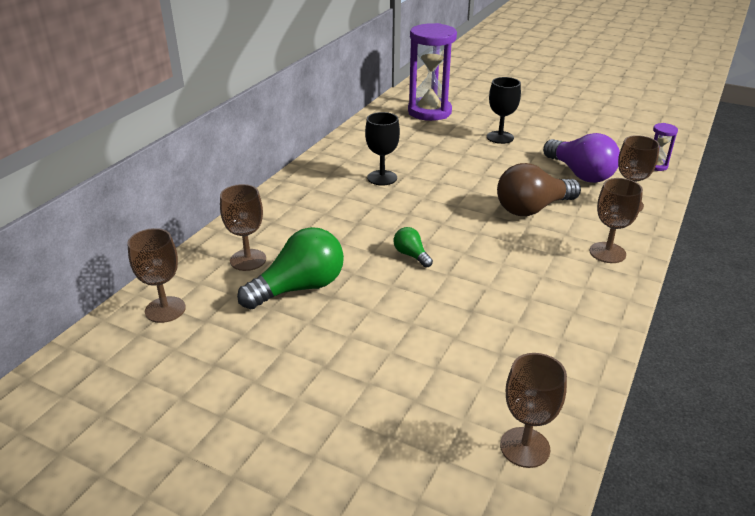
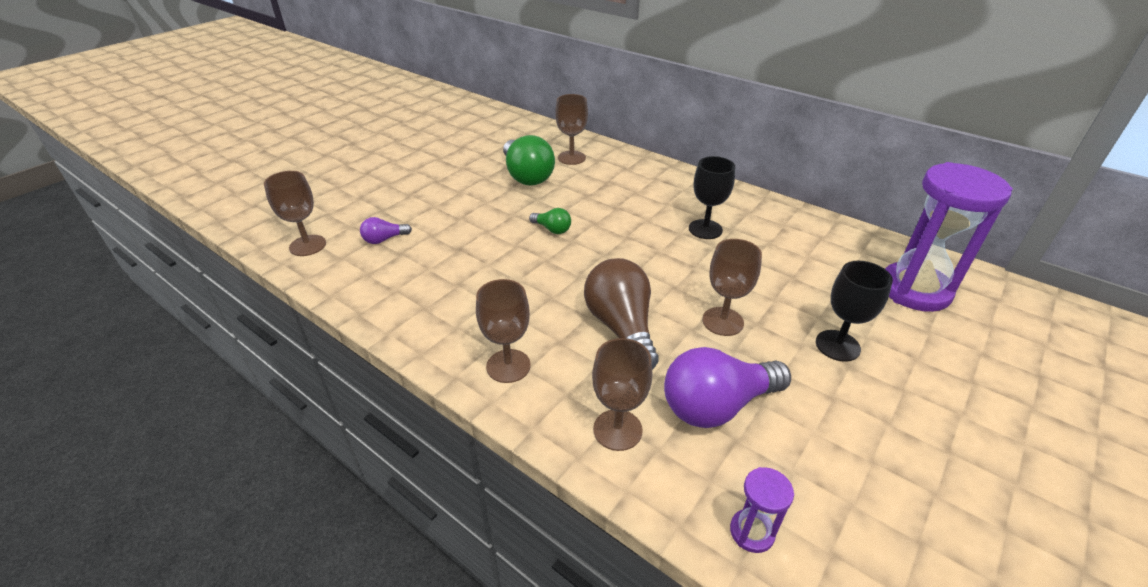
camera: 100 degrees right, 5 degrees up
brown goblet [127,228,186,323] -> brown goblet moved to [702,239,762,336]
green light bulb [394,227,433,268] -> green light bulb turned 60 degrees clockwise [529,208,571,234]
none -> purple light bulb [360,217,412,244]

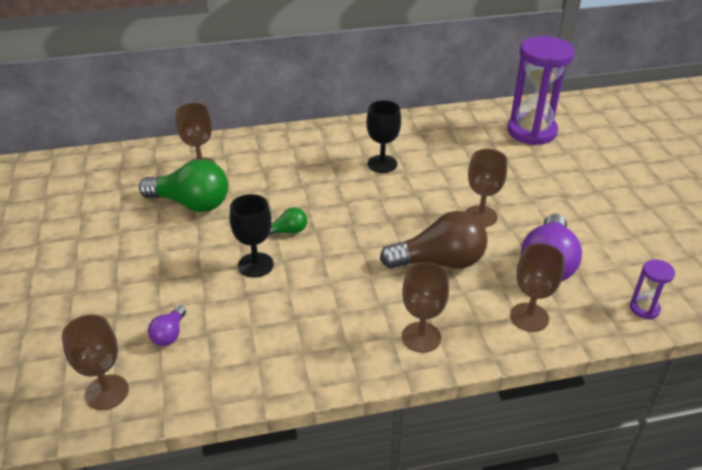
camera: 50 degrees left, 0 degrees up
brown light bulb [584,258,659,370] -> brown light bulb turned 150 degrees clockwise [380,211,488,269]
black goblet [816,261,893,362] -> black goblet moved to [230,194,274,278]

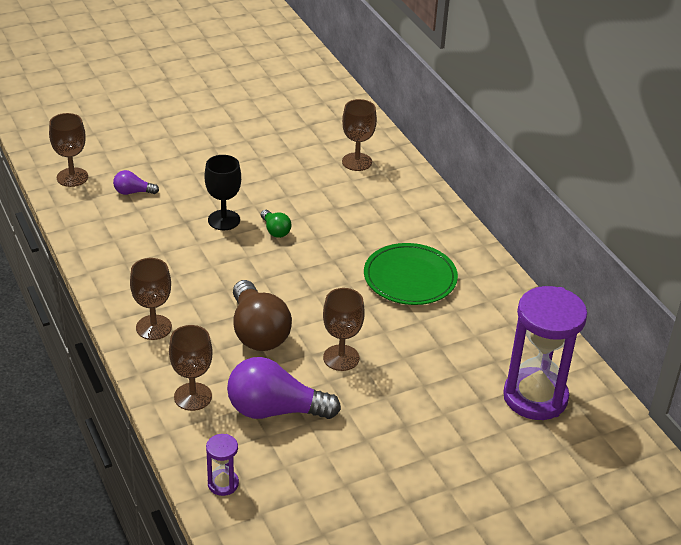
camera: 75 degrees right, 0 degrees up
green light bulb [139,159,228,212] -> none
black goblet [367,100,401,173] -> green plate [364,243,458,305]

